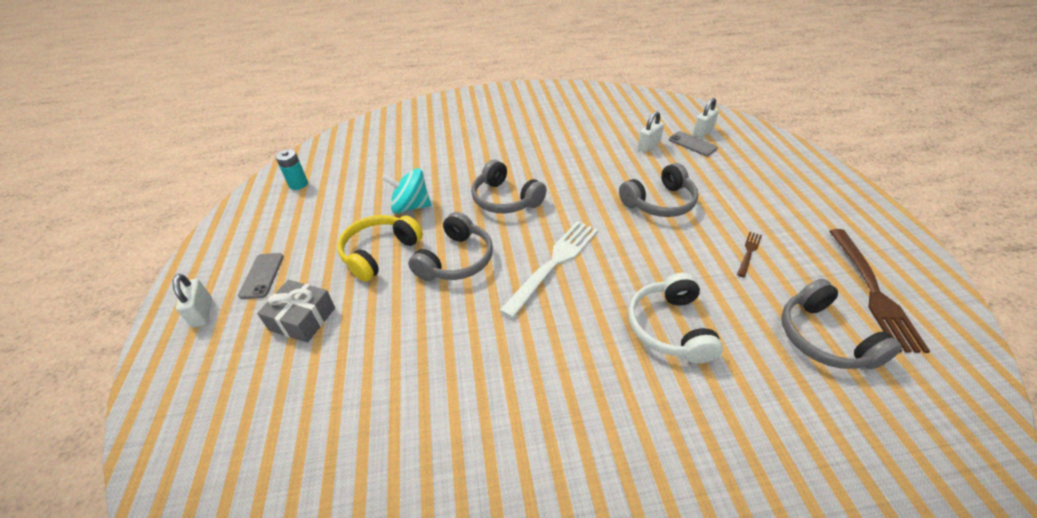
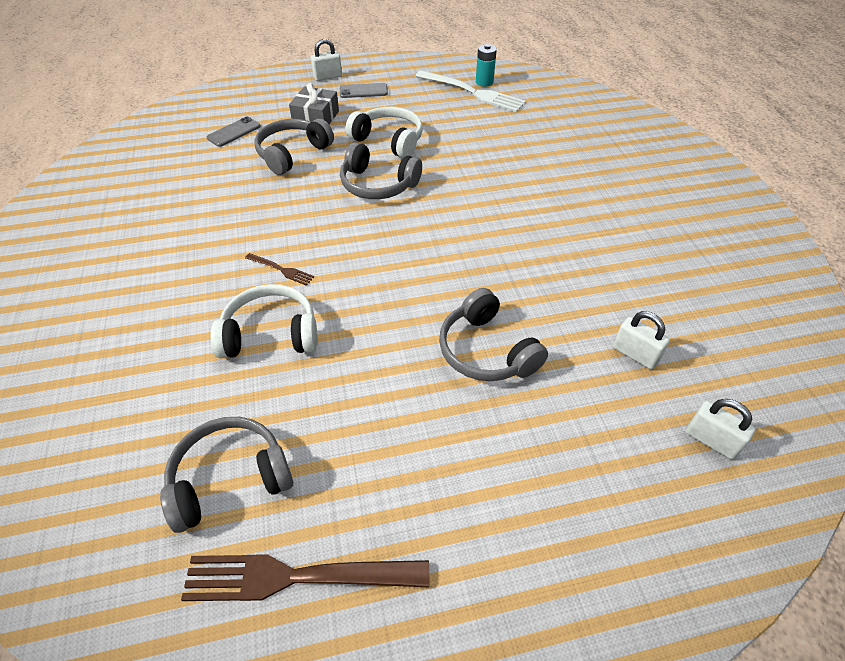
camera: 85 degrees right, 5 degrees up
yellow headphones [337,215,423,282] -> white headphones [346,107,423,158]
turquoise spinning top [382,168,431,214] -> none
grey headphones [471,160,547,213] -> grey headphones moved to [254,119,334,175]
white fork [499,221,598,318] -> white fork moved to [416,70,526,112]
grey phone [669,131,718,156] -> grey phone moved to [207,116,261,147]
brown fork [737,232,762,277] -> brown fork moved to [245,253,314,286]

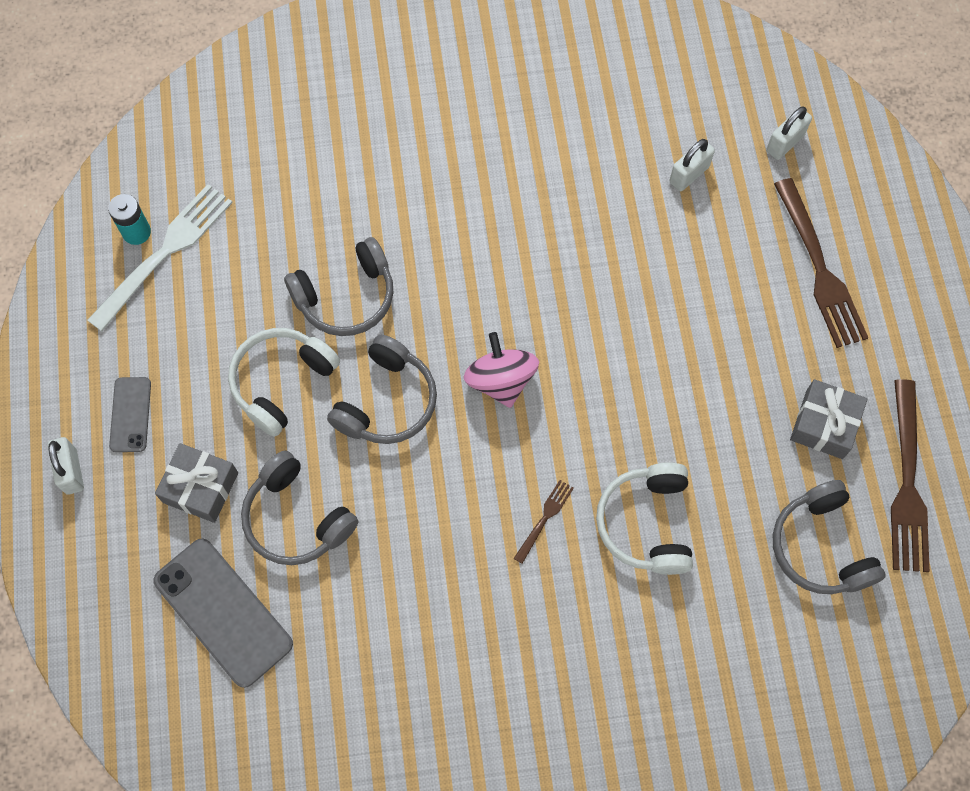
camera: 85 degrees left, 20 degrees up
grey phone [207,116,261,147] -> grey phone [153,538,293,688], size x1.83
grey headphones [439,288,548,381] -> grey headphones moved to [284,237,394,336]
none -> pink spinning top [464,332,539,408]
none -> brown fork [774,178,868,348]
none -> grey gift [790,379,868,459]

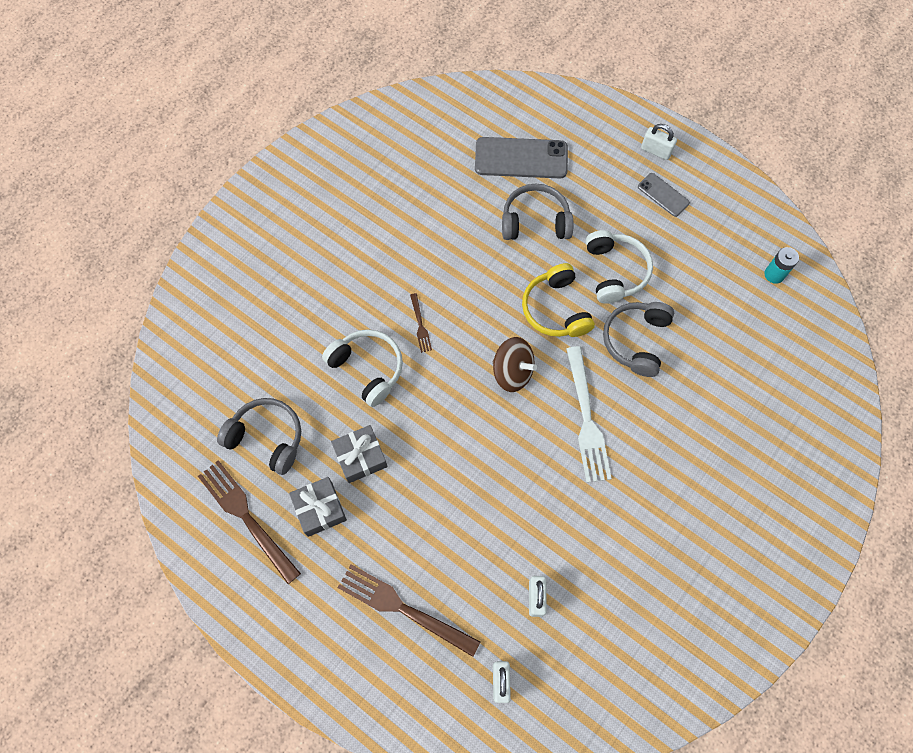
camera: 135 degrees right, 0 degrees up
white fork [87,184,233,331] -> white fork moved to [566,346,612,483]
grey gift [155,443,238,523] -> grey gift moved to [331,425,388,483]
grey headphones [327,335,437,444] -> yellow headphones [522,263,595,337]
pink spinning top [464,332,539,408] -> brown spinning top [493,337,537,392]

